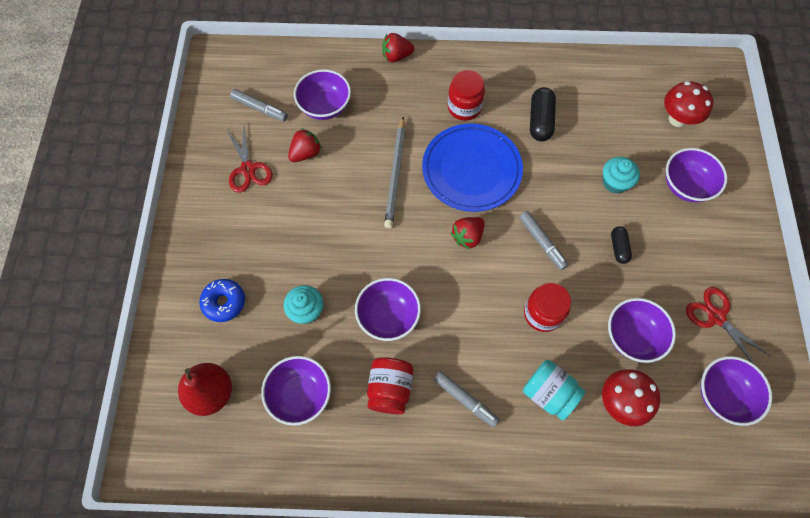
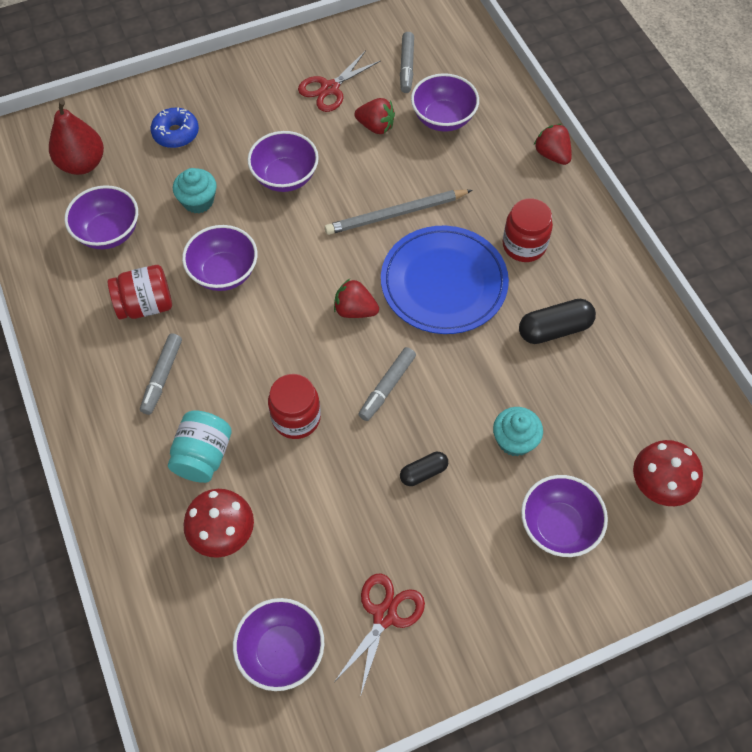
camera: 65 degrees right, 5 degrees down
purple bowl [608,298,676,363] -> purple bowl moved to [248,131,319,192]

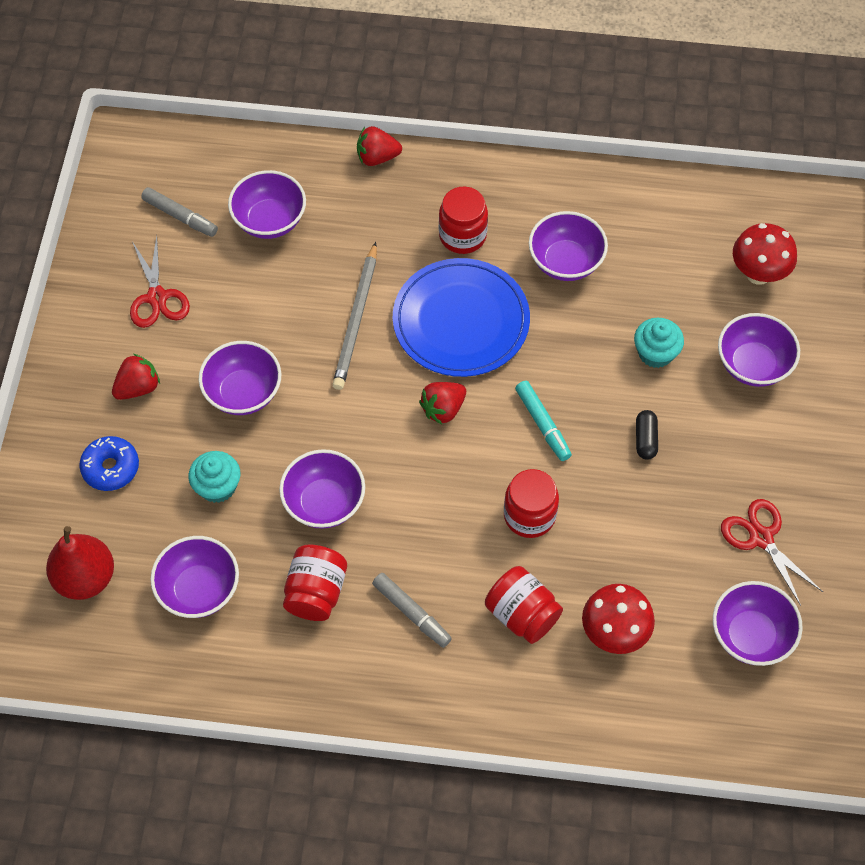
camera: 60 degrees left, 0 degrees up
turquoise jar [168,410,232,483] -> red jar [485,566,563,644]
red strawberry [354,98,395,134] -> red strawberry moved to [112,354,160,400]
grey marker [358,347,416,421] -> turquoise marker [515,381,572,461]
black capsule [519,299,596,344] -> purple bowl [529,211,608,281]

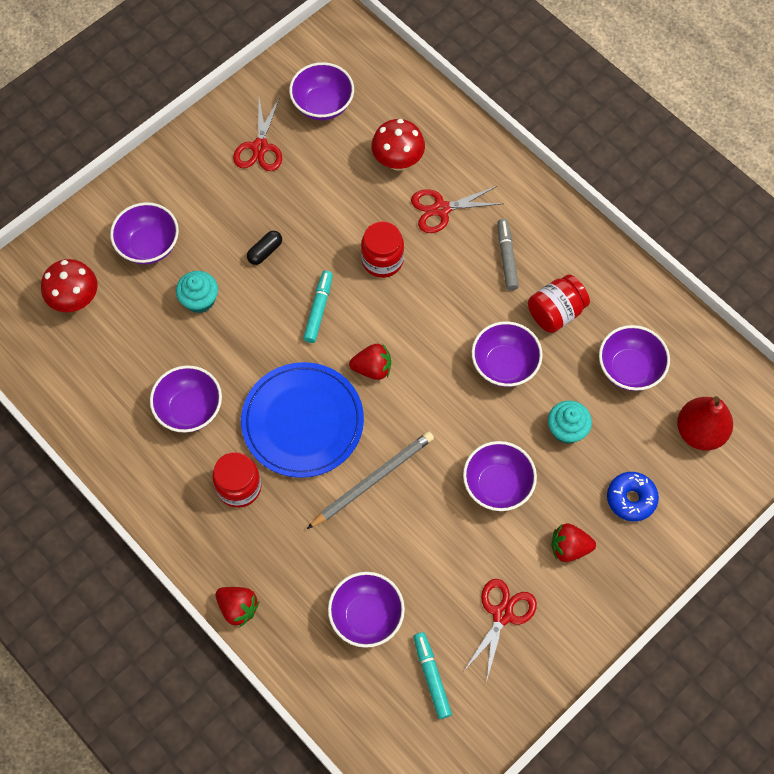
camera: 140 degrees left, 5 degrees up
grey marker [141,187,218,237] -> turquoise marker [414,632,452,719]
red jar [485,566,563,644] -> red scissors [411,186,503,233]

